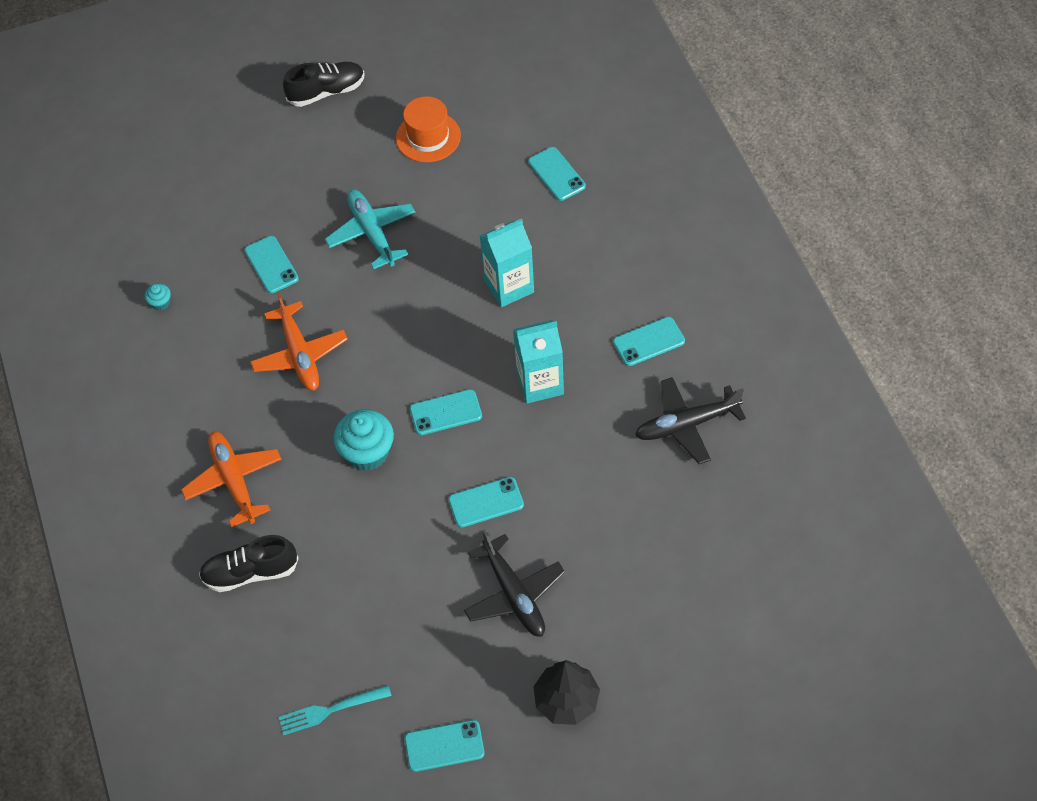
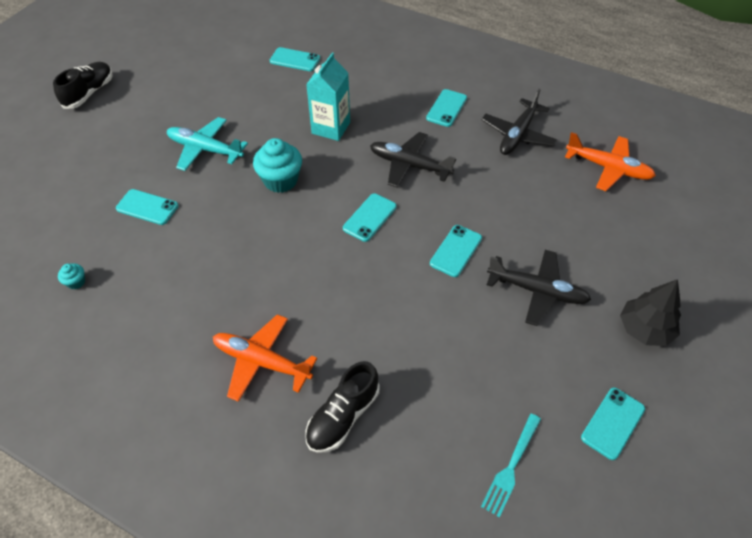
camera: 45 degrees left, 5 degrees down
orange plane [250,293,348,391] -> orange plane moved to [565,132,656,191]
turquoise cupcake [333,409,394,471] -> turquoise cupcake moved to [253,138,302,193]
orange hat [396,96,461,162] -> none
turquoise carton [513,320,564,404] -> black plane [370,132,456,188]

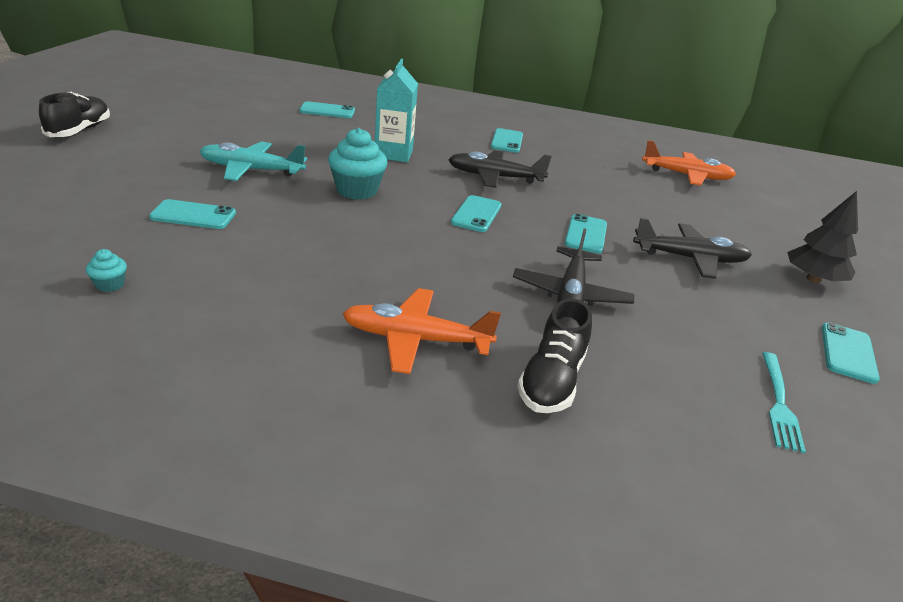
camera: 20 degrees left, 20 degrees down
black plane [482,89,557,155] -> black plane moved to [513,228,634,306]

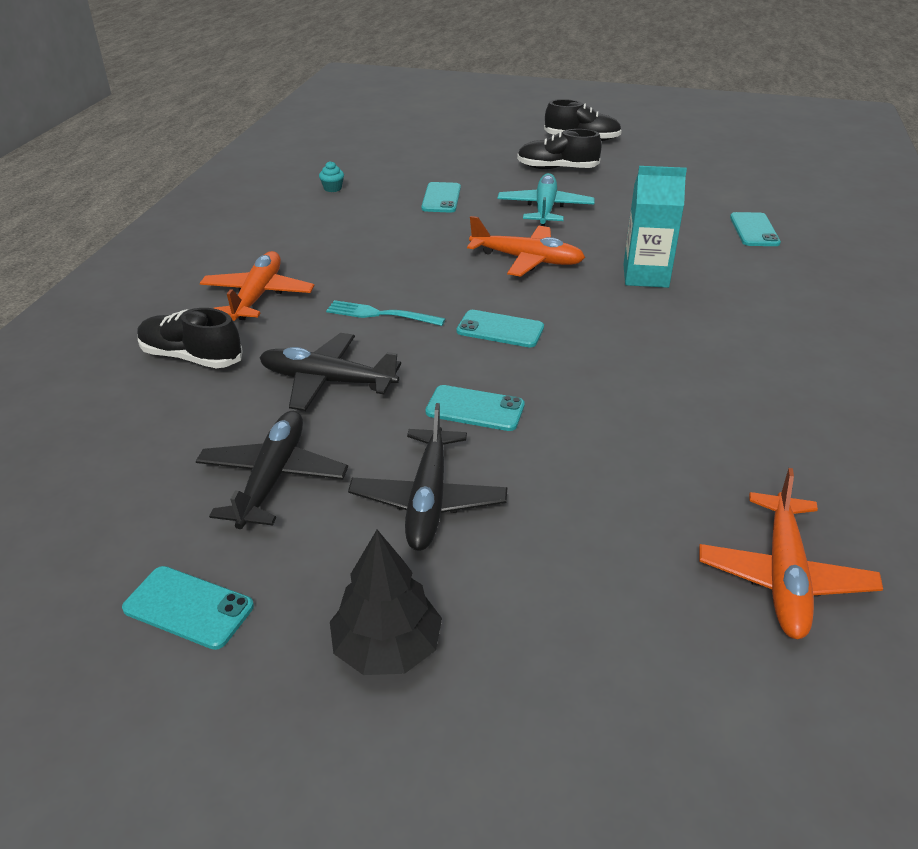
camera: 95 degrees right, 5 degrees up
turquoise cupcake [328,128,387,200] -> orange plane [467,216,585,277]
black plane [448,151,552,188] -> black plane moved to [196,411,348,529]
turquoise phone [491,128,523,153] -> none
turquoise fork [762,352,806,454] -> turquoise fork moved to [326,300,445,326]
none -> black shoe [517,129,602,169]

